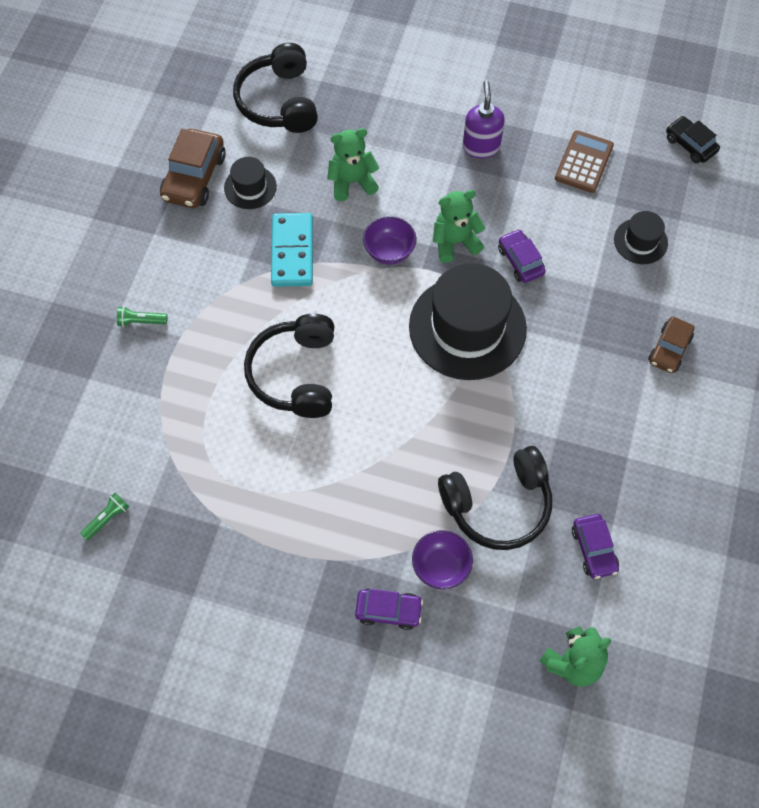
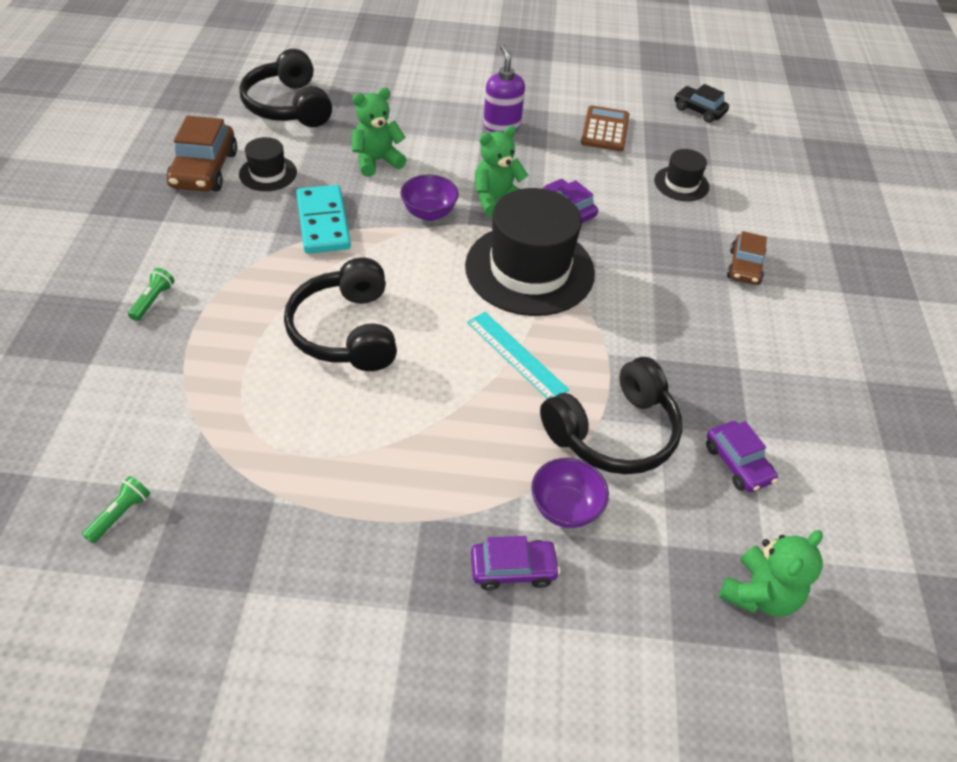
camera: 15 degrees left, 15 degrees down
green flashlight [117,306,167,327] -> green flashlight turned 120 degrees clockwise [128,268,174,321]
none -> turquoise ruler [467,312,569,399]

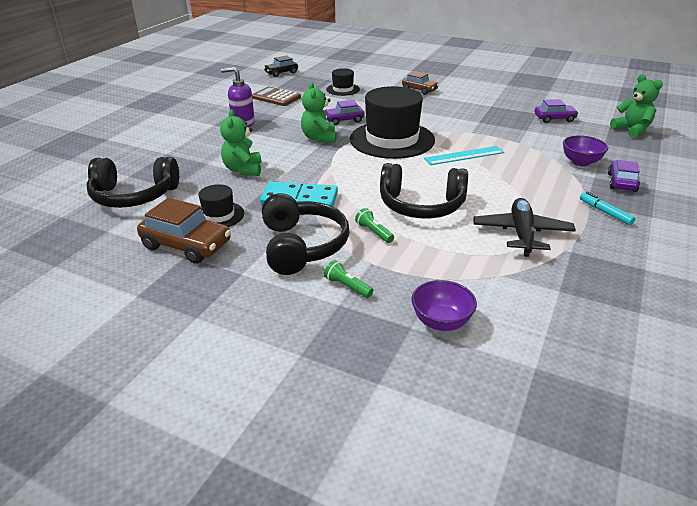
camera: 65 degrees left, 15 degrees down
green flashlight [82,476,150,543] -> green flashlight moved to [355,208,394,243]
purple bowl [400,175,459,221] -> purple bowl moved to [411,280,477,331]
black headphones [540,357,682,474] -> black headphones moved to [262,193,349,275]
none -> black plane [473,198,576,257]
none -> turquoise marker [580,192,636,225]

